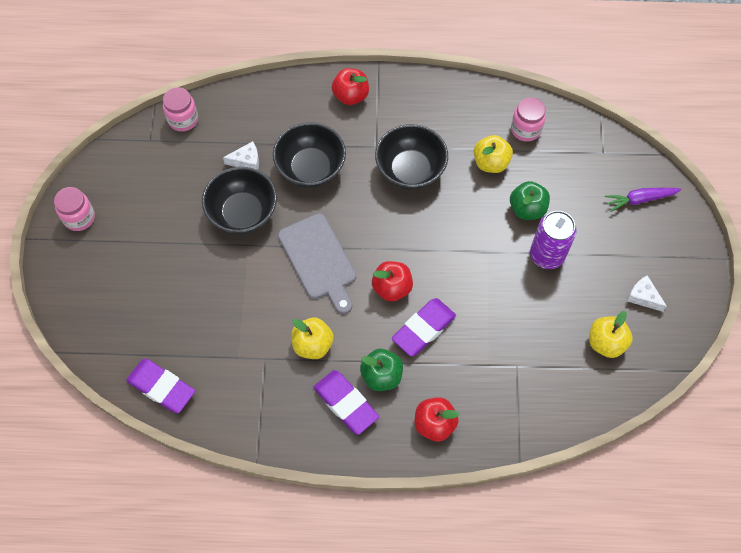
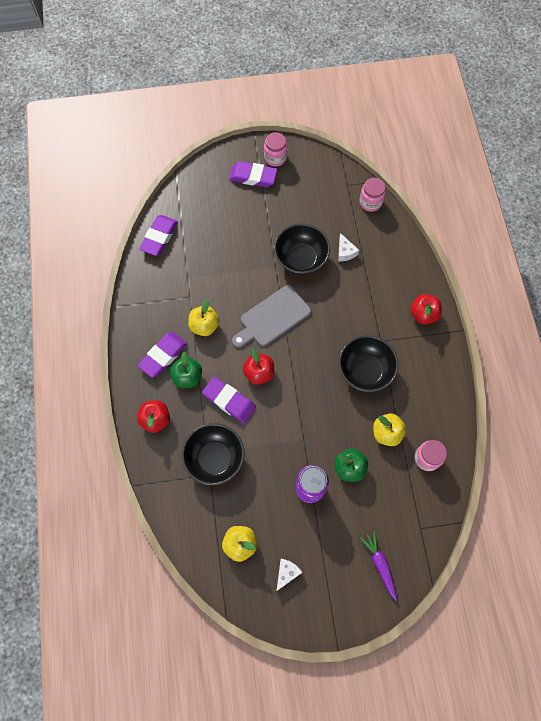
camera: 80 degrees right, 5 degrees up
black bowl [273,122,346,188] -> black bowl moved to [182,423,245,486]
none -> purple eraser [229,161,277,187]

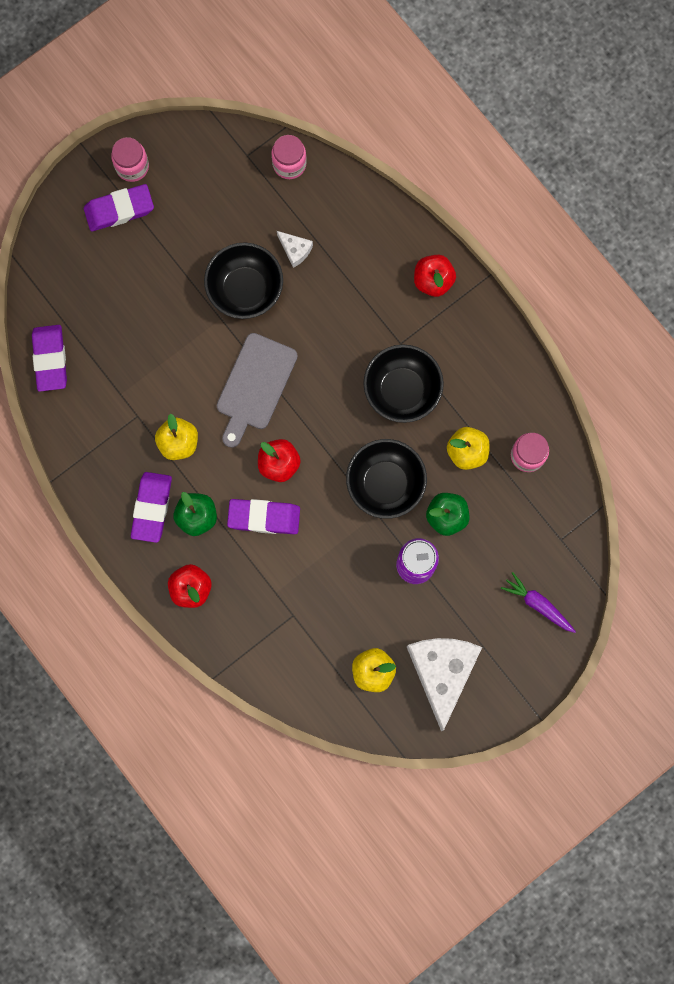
camera: 30 degrees left, 10 degrees up
black bowl [182,423,245,486] -> black bowl moved to [346,439,427,519]
white cheese [277,559,303,591] -> white cheese [407,638,482,731], size x2.29

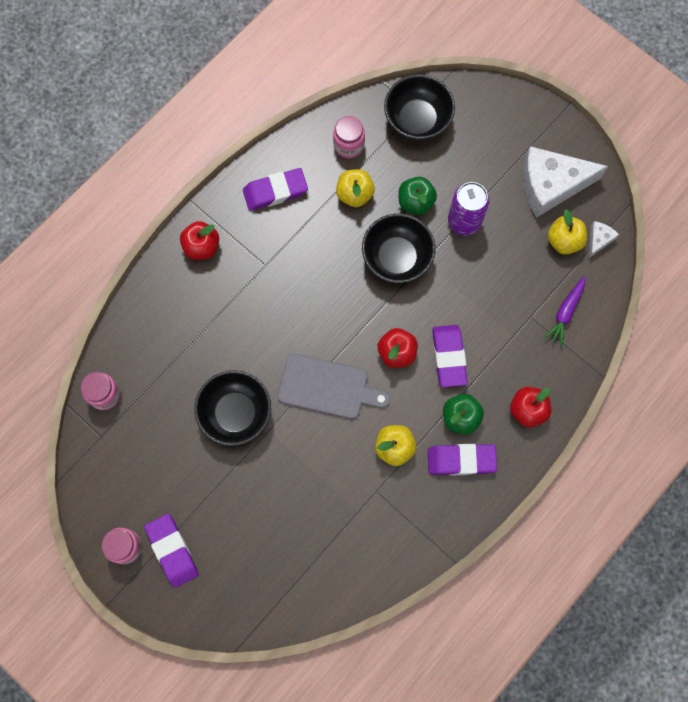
camera: 100 degrees left, 5 degrees down
purple eraser [32,325,67,392] -> purple eraser moved to [243,168,308,211]
white cheese [277,231,313,268] -> white cheese moved to [589,221,619,258]
black bowl [363,345,444,423] -> black bowl moved to [384,74,455,141]
purple carrot [501,572,576,633] -> purple carrot moved to [544,276,585,346]

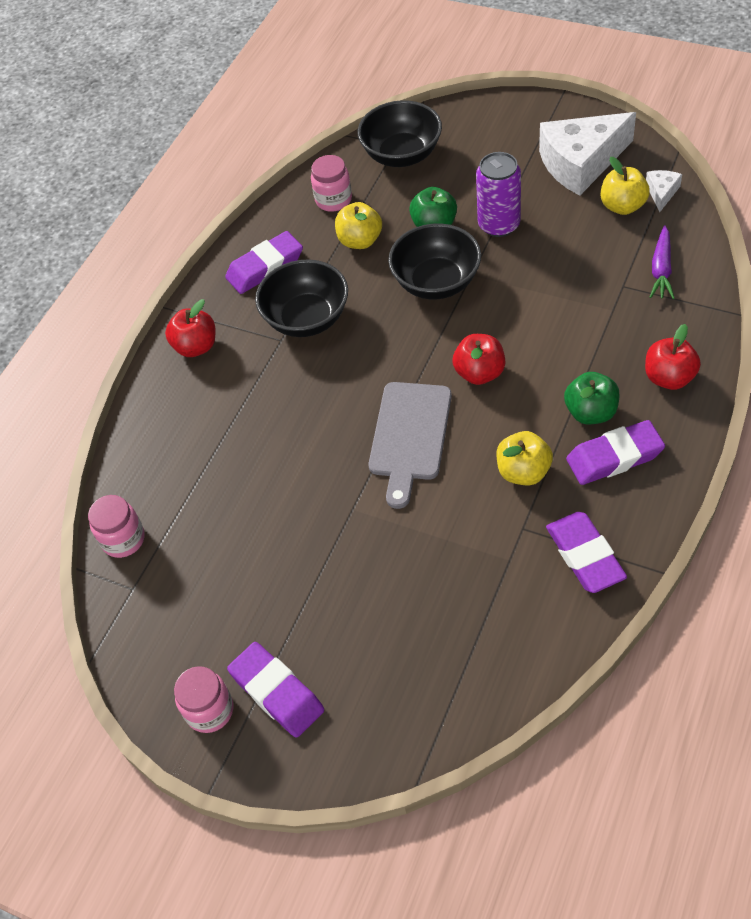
camera: 10 degrees left, 20 degrees down
black bowl [194,370,271,446] -> black bowl moved to [255,259,348,337]
grey cutting board [278,353,390,419] -> grey cutting board turned 105 degrees clockwise [369,382,452,509]
purple eraser [432,325,468,387] -> purple eraser moved to [546,512,627,593]

